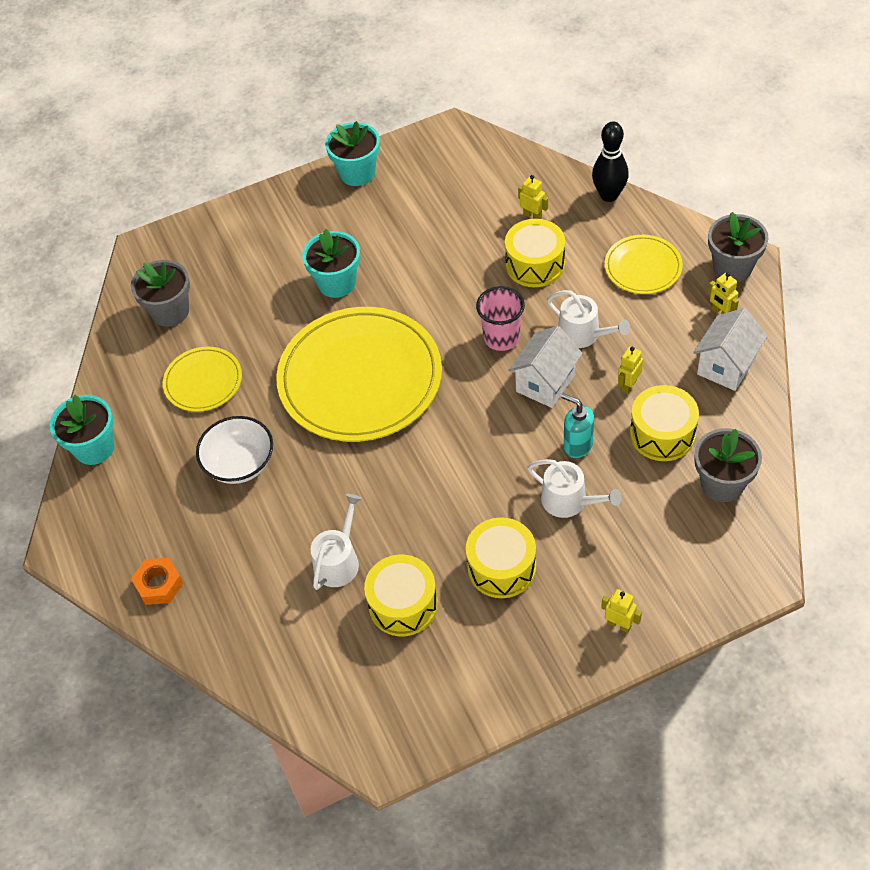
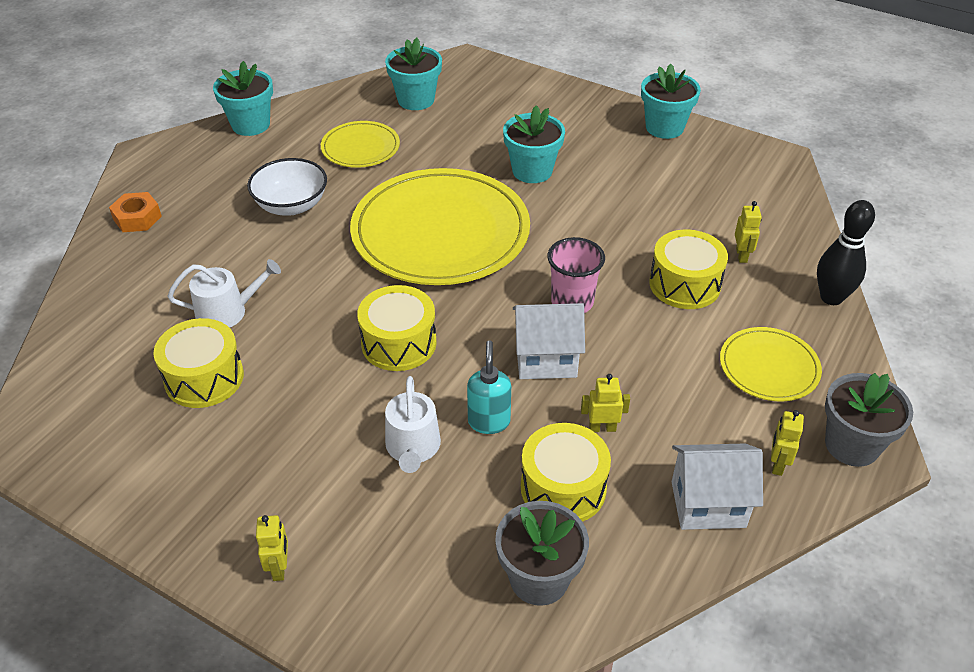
camera: 50 degrees right, 10 degrees down
grey flower pot [131,260,190,327] -> turquoise flower pot [385,38,442,110]
yellow drum [466,517,536,598] -> yellow drum moved to [357,285,437,371]
white watering can [547,290,630,348] -> none

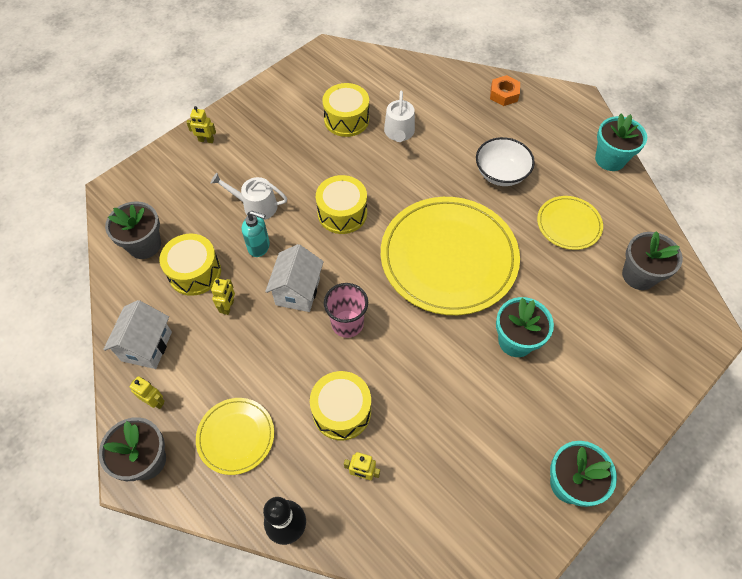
camera: 105 degrees right, 15 degrees up
turquoise flower pot [385,38,442,110] -> grey flower pot [622,231,683,290]

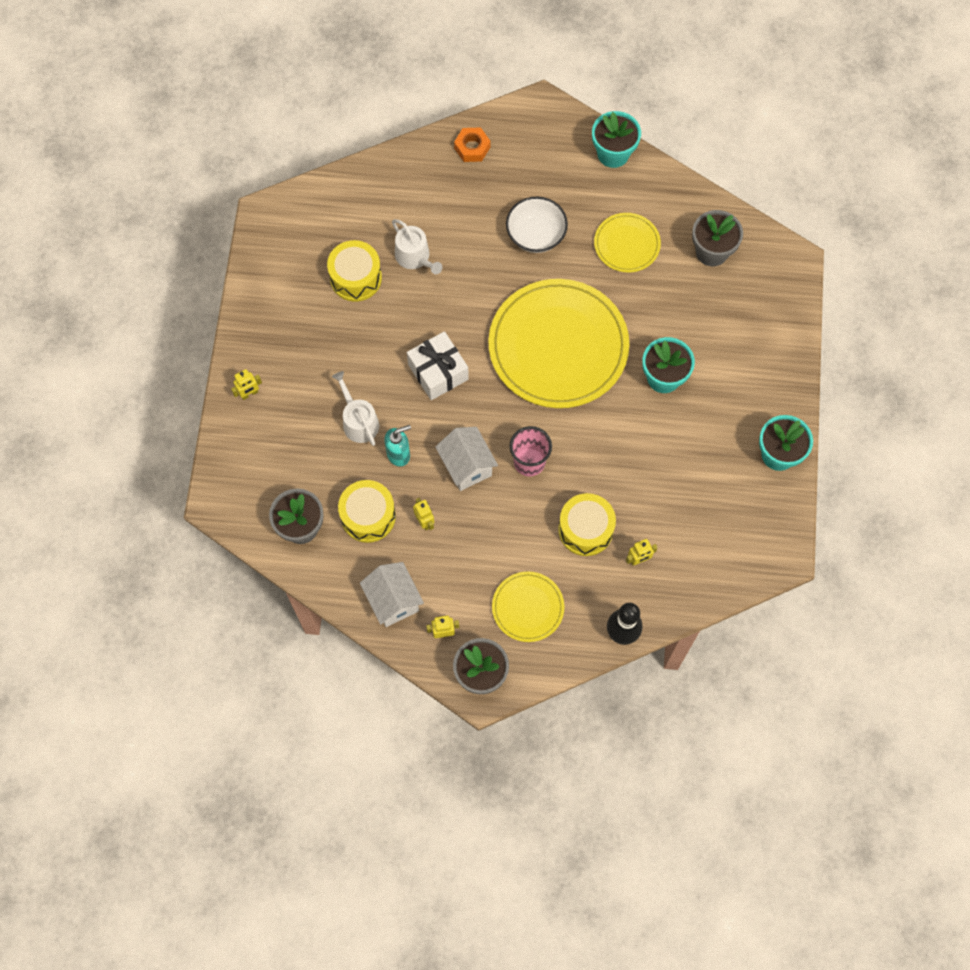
camera: 40 degrees left, 10 degrees up
white watering can [211,173,287,220] -> white watering can turned 90 degrees clockwise [332,371,379,446]
yellow drum [316,175,367,234] -> white gift [407,331,469,400]

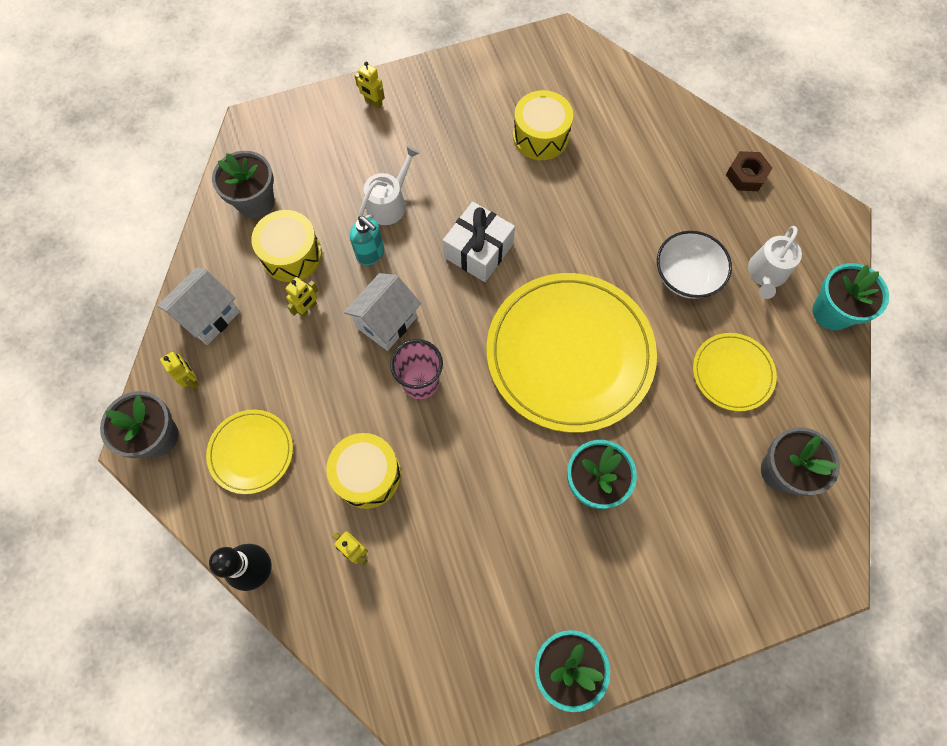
camera: 65 degrees right, 0 degrees up
white watering can [392,219,442,274] -> white watering can moved to [748,226,802,299]
orange nut [454,127,490,162] -> brown nut [726,151,772,191]

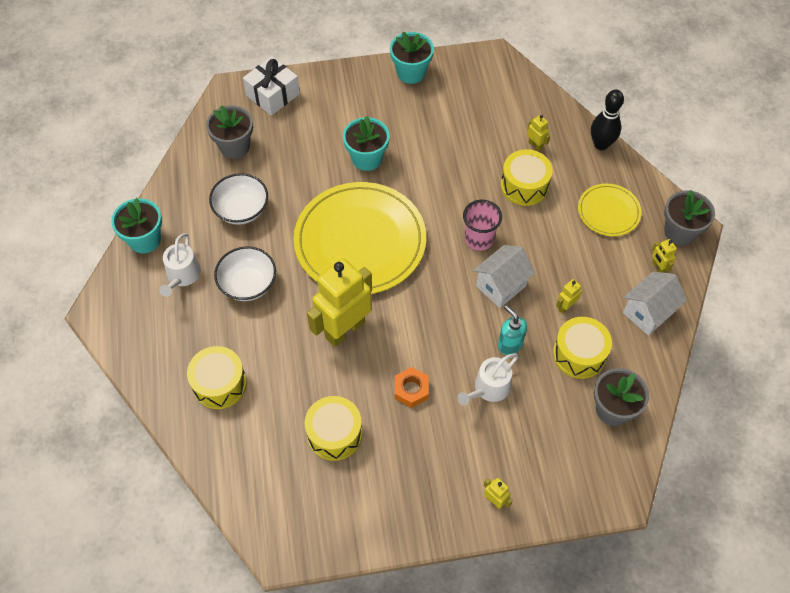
camera: 170 degrees left, 10 degrees down
white gift [443,202,515,282] -> white gift moved to [243,56,300,116]
yellow plate [693,333,777,411] -> white bowl [209,173,268,225]
brown nut [726,151,772,191] -> none
white watering can [748,226,802,299] -> white watering can turned 150 degrees clockwise [159,233,201,297]
none -> yellow drum [187,346,247,409]
none -> yellow robot [307,258,372,347]
none -> orange nut [395,367,429,408]

